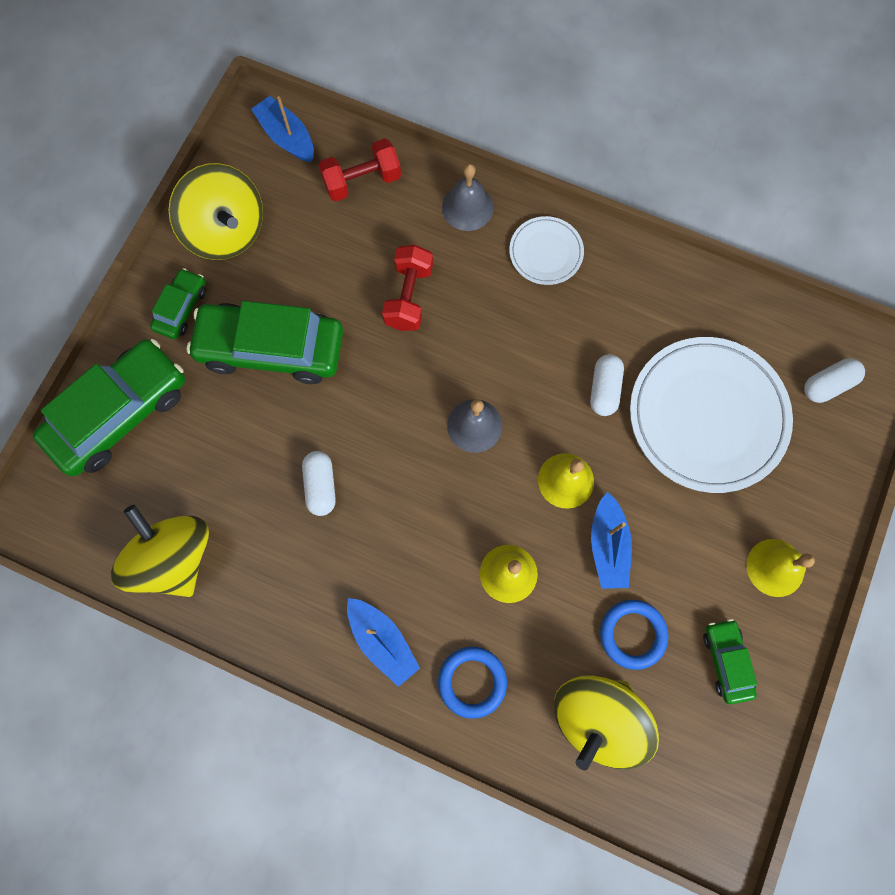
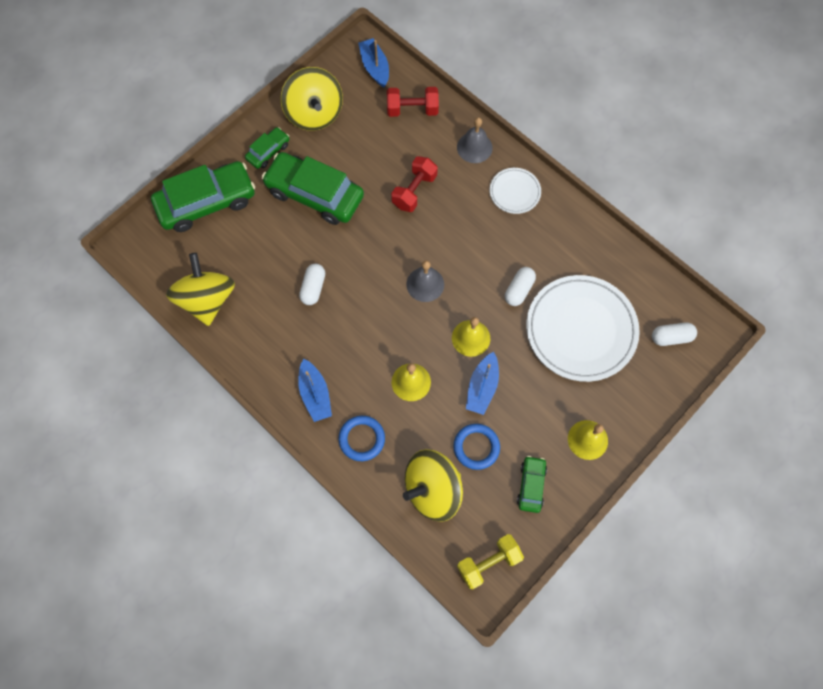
camera: 20 degrees right, 5 degrees down
none -> yellow dumbbell [457,534,524,589]

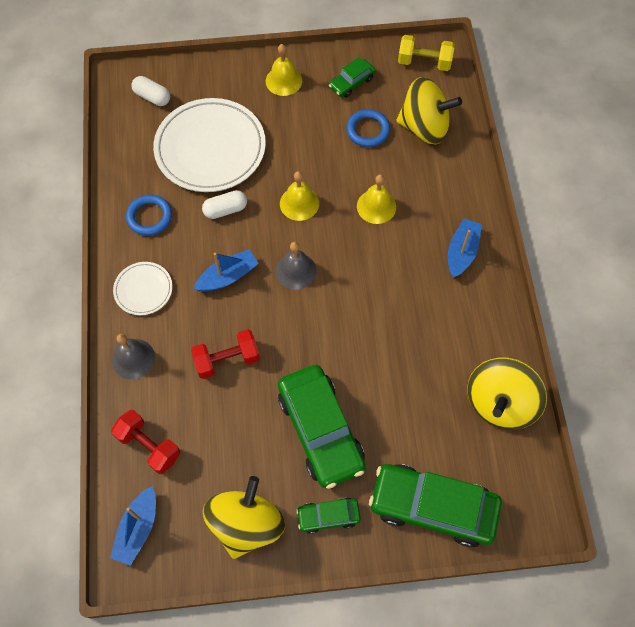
camera: 140 degrees left, 5 degrees down
white capsule [299,264,325,305] -> none
blue ring [338,416,385,461] -> blue ring moved to [126,195,172,236]
blue boat [466,352,499,415] -> blue boat moved to [193,249,259,292]

